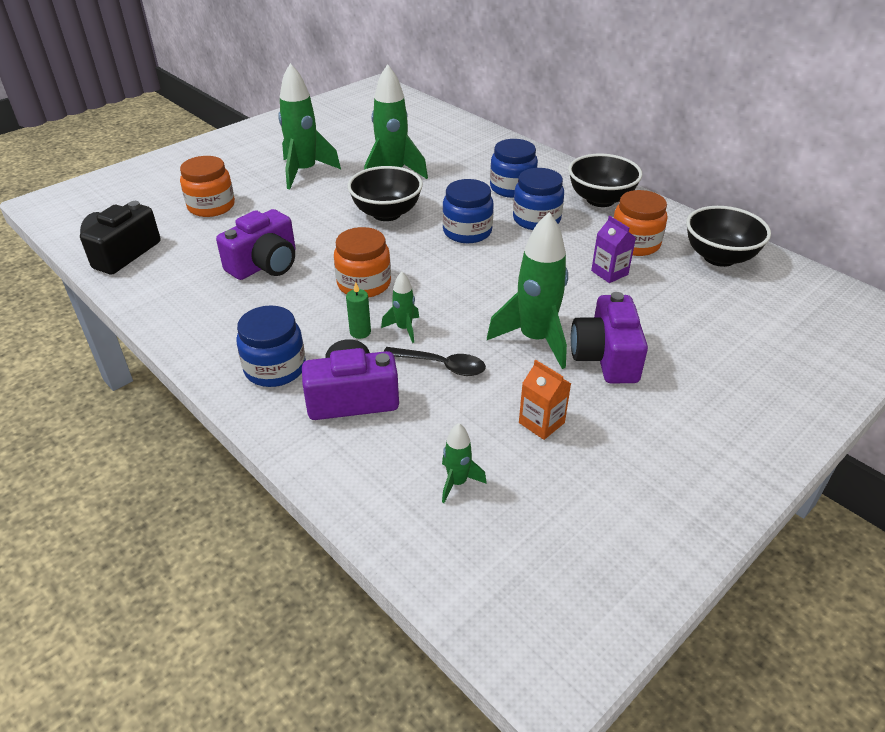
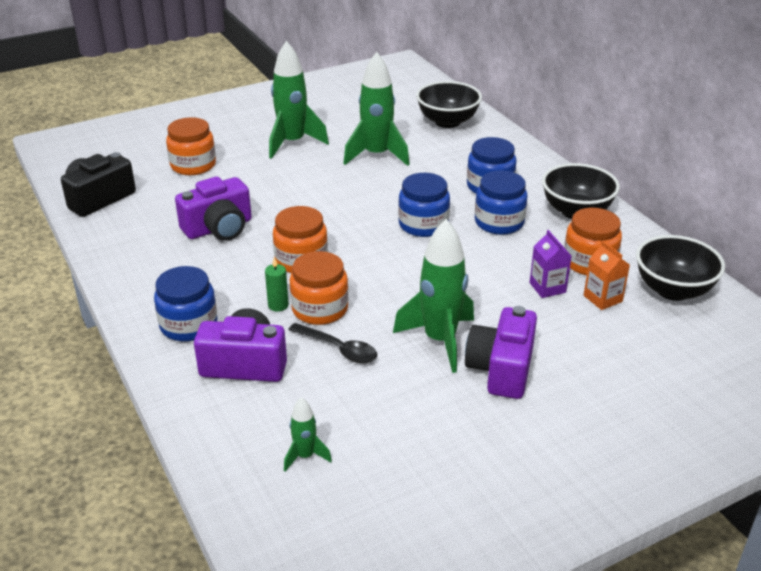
camera: 15 degrees right, 5 degrees down
black bowl [348,166,423,221] -> black bowl moved to [416,81,482,128]
green rocket [381,272,419,343] -> orange jar [290,251,349,325]
orange carton [519,360,571,440] -> orange carton moved to [584,241,630,310]

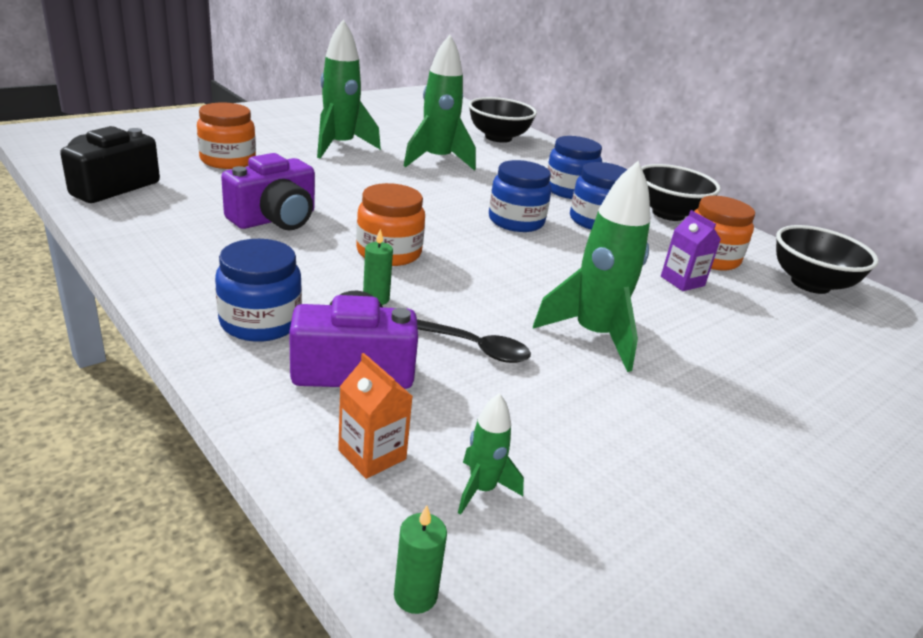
camera: 15 degrees left, 5 degrees down
orange jar [290,251,349,325] -> none
purple camera [465,306,537,399] -> none
orange carton [584,241,630,310] -> orange carton moved to [338,353,413,479]
none -> green candle [394,505,447,614]

